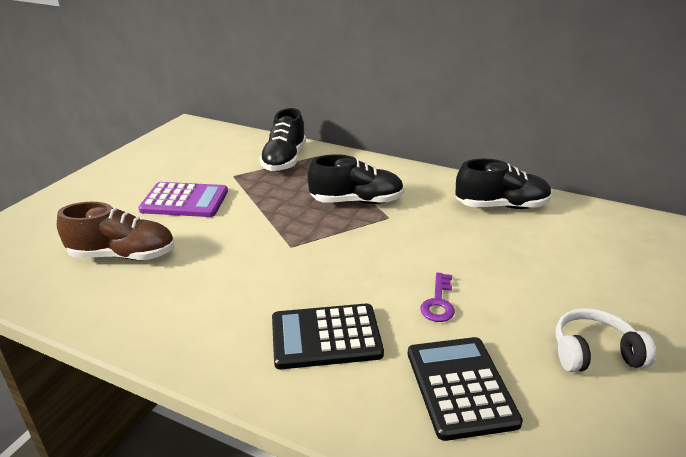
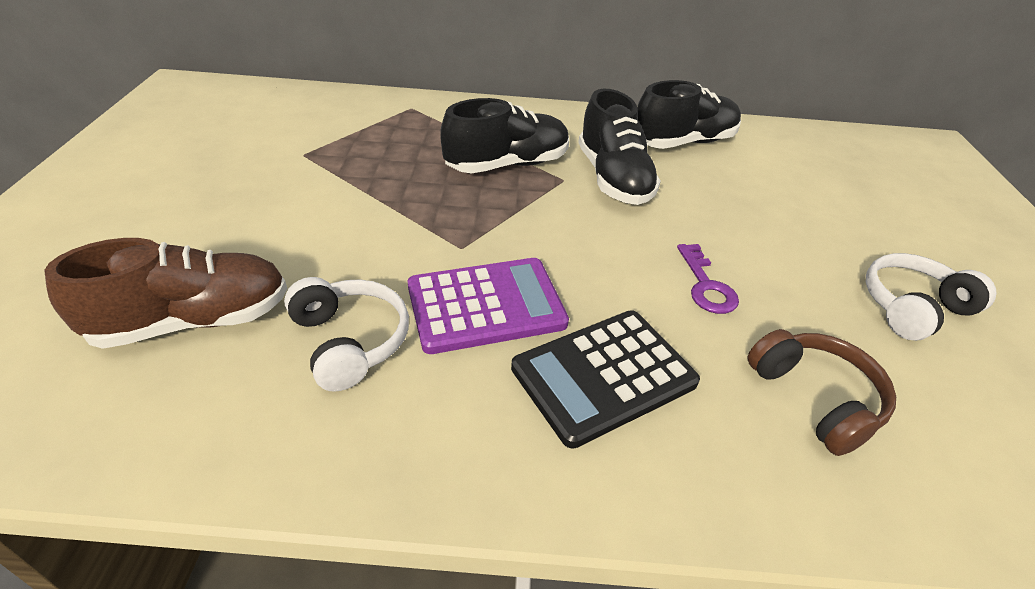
camera: 25 degrees left, 10 degrees up
purple calculator [138,182,228,217] -> purple calculator moved to [408,258,569,354]
black shoe [259,108,306,172] -> black shoe moved to [578,89,661,205]
black calculator [408,337,523,441] -> brown headphones [748,329,896,456]
none -> white headphones [284,277,409,392]

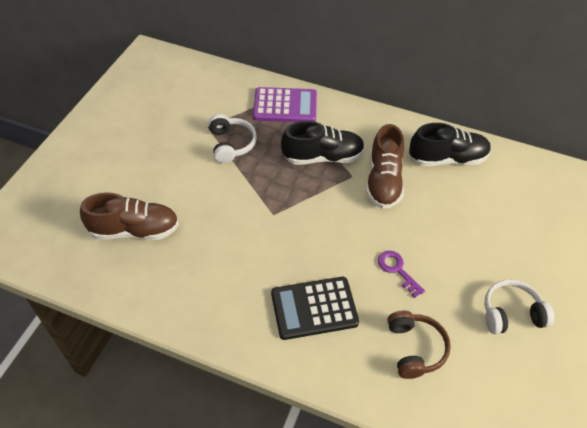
camera: 20 degrees right, 10 degrees up
white headphones [284,277,409,392] -> white headphones moved to [209,114,257,163]
purple calculator [408,258,569,354] -> purple calculator moved to [253,87,317,122]
black shoe [578,89,661,205] -> brown shoe [366,124,404,209]
purple key [677,244,739,314] -> purple key turned 135 degrees clockwise [378,251,425,298]

